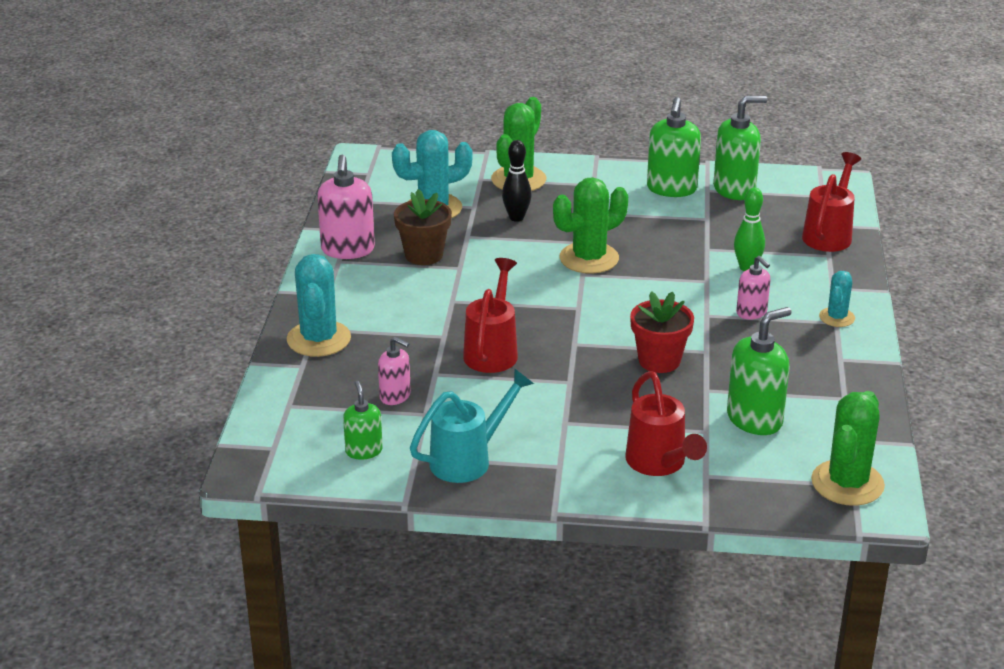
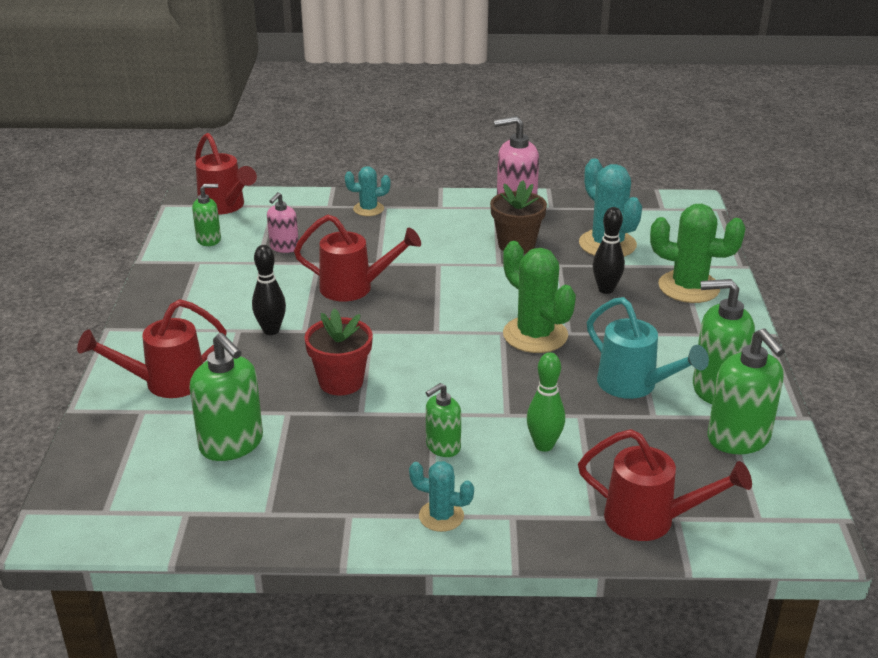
camera: 85 degrees right, 0 degrees up
turquoise cactus [287,254,351,357] -> turquoise cactus [345,166,390,216], size x0.56
turquoise watering can [410,368,534,483] -> turquoise watering can moved to [587,297,709,399]
pink soap dispenser [736,256,770,320] -> green soap dispenser [426,383,461,457]
green cactus [811,391,885,506] -> none
none -> red watering can [195,133,257,215]
none -> black bowling pin [252,245,286,335]

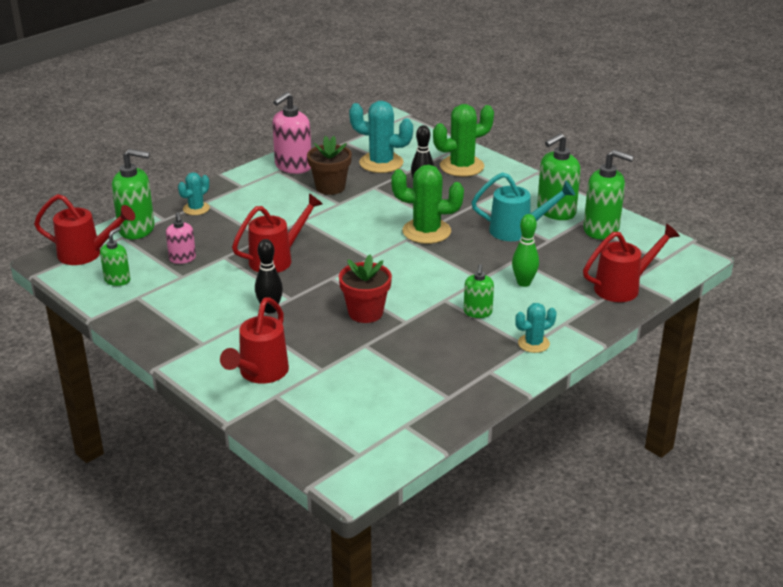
camera: 45 degrees left, 0 degrees up
green soap dispenser [189,333,263,461] -> green soap dispenser moved to [112,149,155,239]

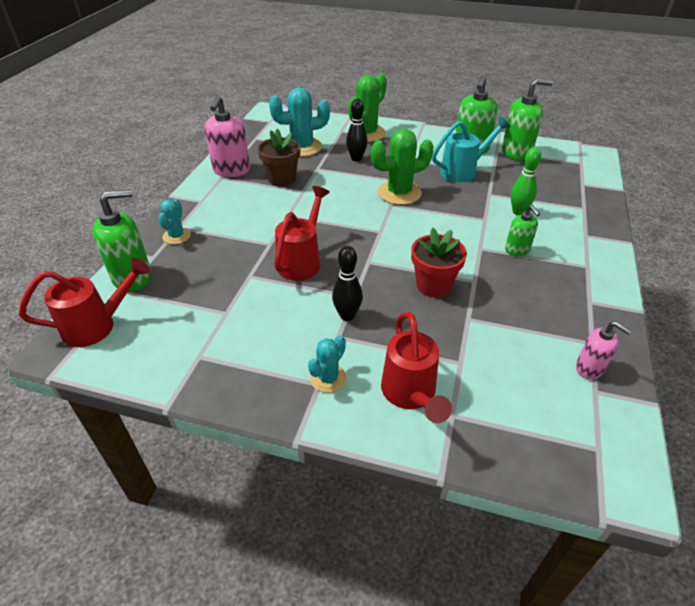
camera: 30 degrees left, 10 degrees up
green soap dispenser [100,227,130,286] -> none
pink soap dispenser [166,212,196,264] -> pink soap dispenser moved to [576,321,631,379]
turquoise cactus [515,303,557,353] -> turquoise cactus moved to [308,335,347,393]
red watering can [583,223,680,302] -> none

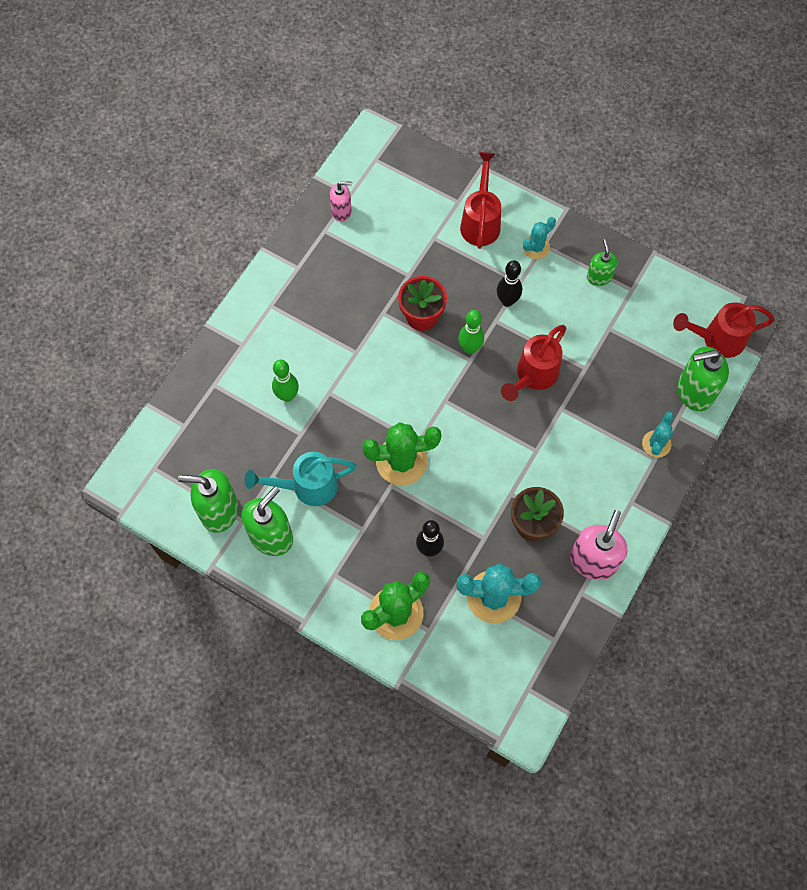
camera: 165 degrees left, 25 degrees up
green soap dispenser [505,205,540,256] -> green soap dispenser moved to [587,239,618,286]
pink soap dispenser [576,321,631,379] -> pink soap dispenser turned 120 degrees clockwise [330,181,352,222]
none -> green bowling pin [458,310,484,354]

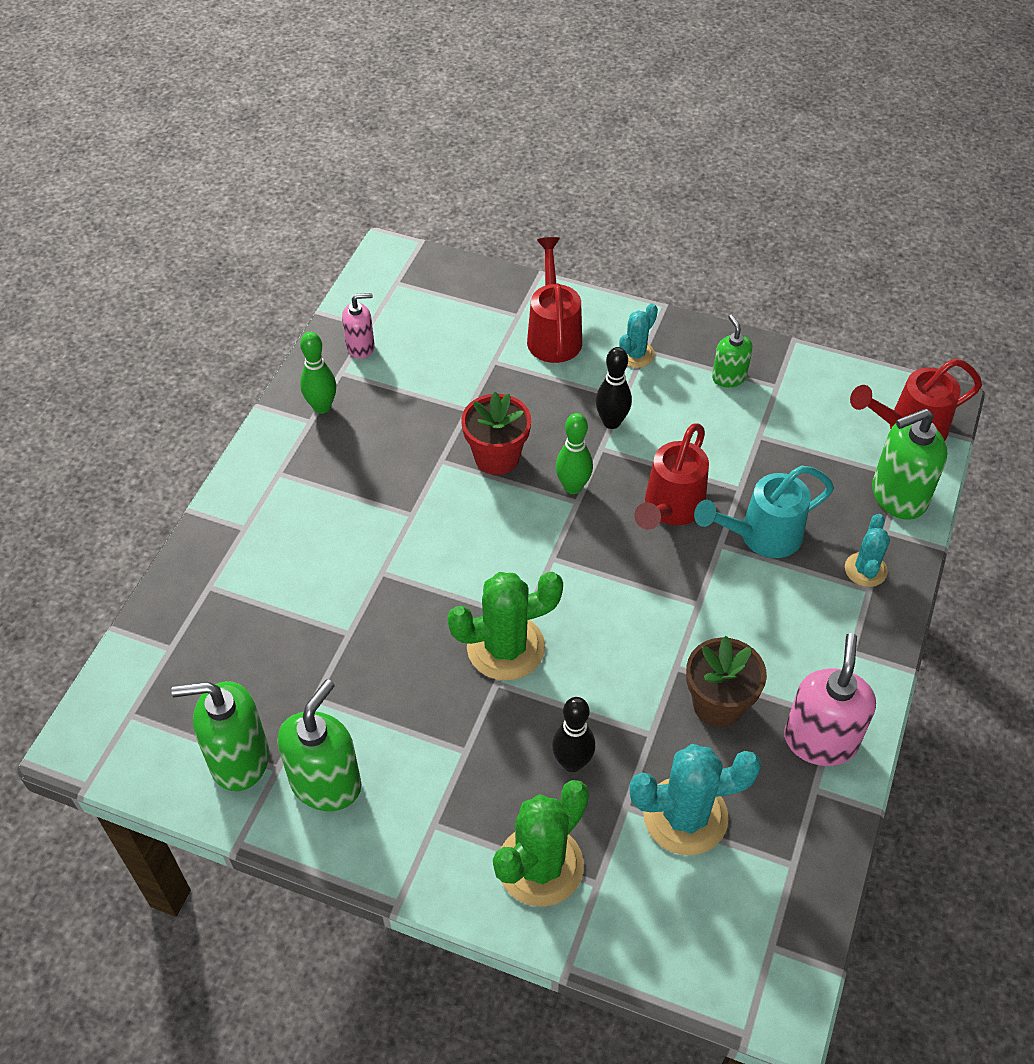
camera: 10 degrees left, 15 degrees down
turquoise watering can [244,452,357,506] -> turquoise watering can moved to [694,465,834,558]
green bowling pin [272,360,299,402] -> green bowling pin moved to [300,332,336,414]

